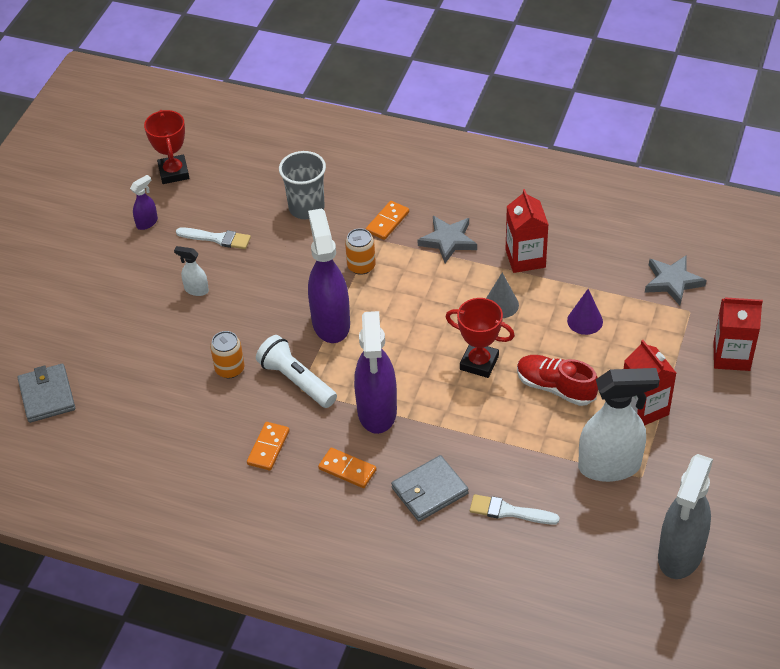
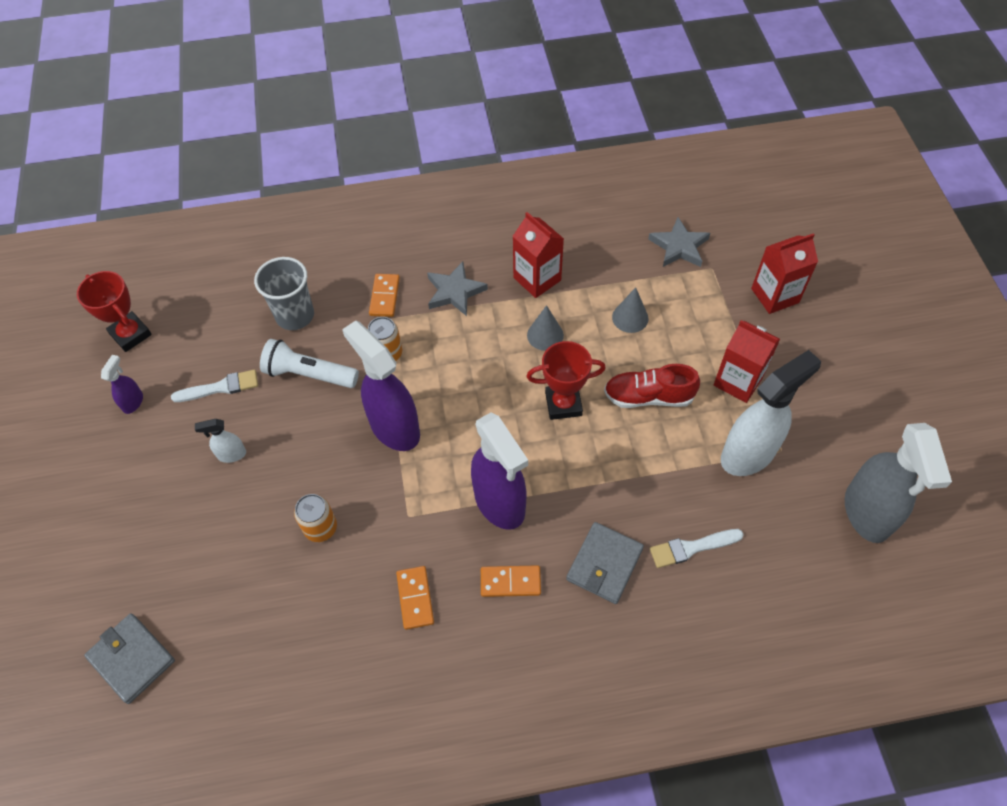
camera: 30 degrees left, 10 degrees up
white flashlight [256,335,337,408] -> white flashlight moved to [260,339,359,388]
purple cone [567,289,603,335] -> grey cone [612,287,648,333]

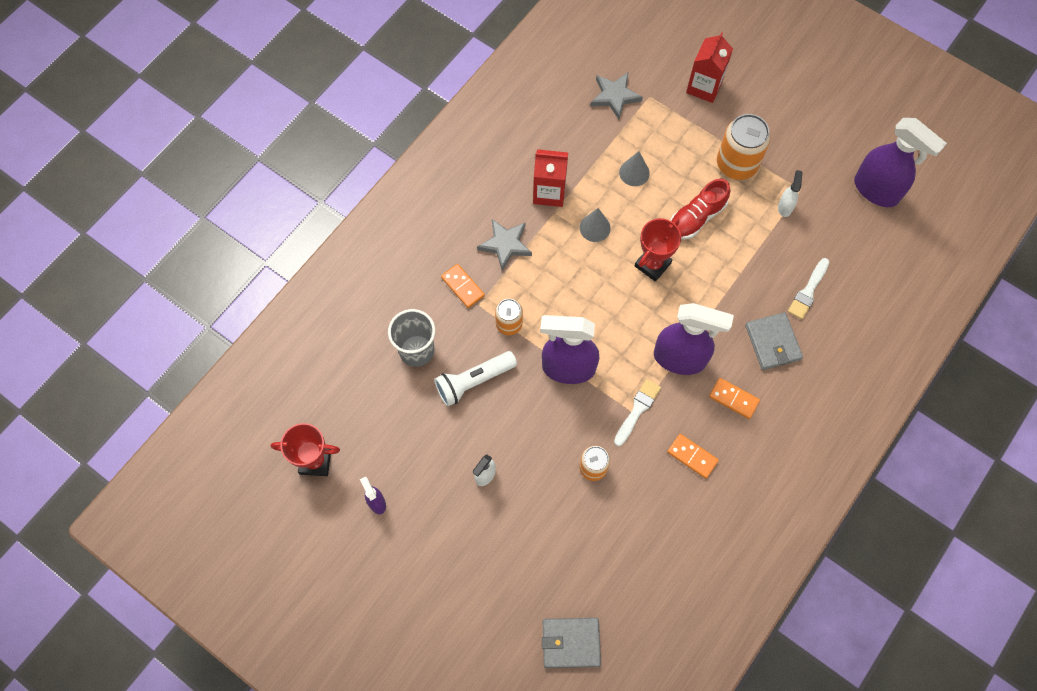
camera: 45 degrees left, 10 degrees up
white brush [171,370,258,402] -> white brush moved to [614,379,661,446]
orange domino [481,565,541,597] -> orange domino turned 75 degrees clockwise [709,378,760,419]
red carton [714,320,780,403] -> orange can [717,114,771,180]
white spray bottle [721,350,821,476] -> white spray bottle [778,170,802,217], size x0.45
grey spray bottle [845,423,952,543] -> purple spray bottle [854,118,947,207]

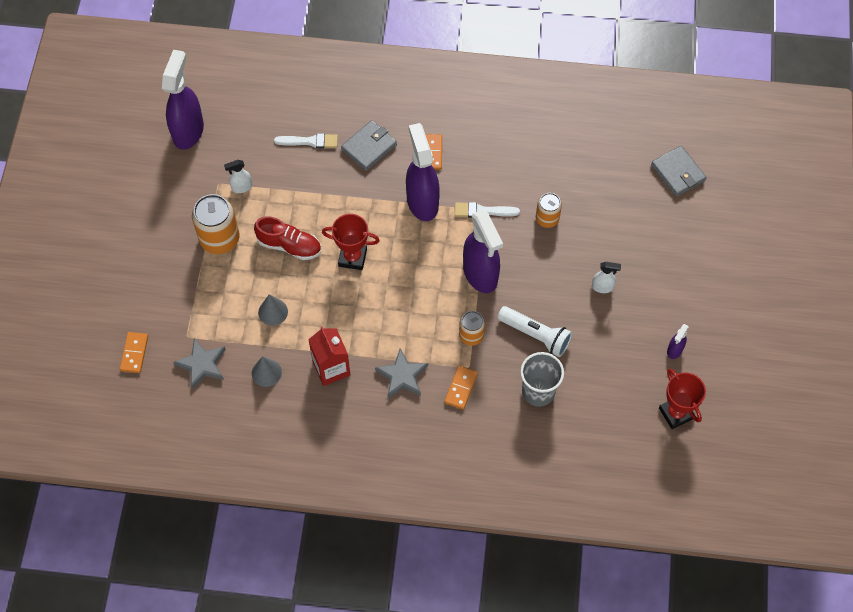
camera: 120 degrees left, 5 degrees down
grey cone [580,208,611,242] -> grey cone moved to [252,356,282,387]
orange domino [667,434,719,479] -> orange domino moved to [120,332,148,373]
red carton [686,32,733,103] -> none

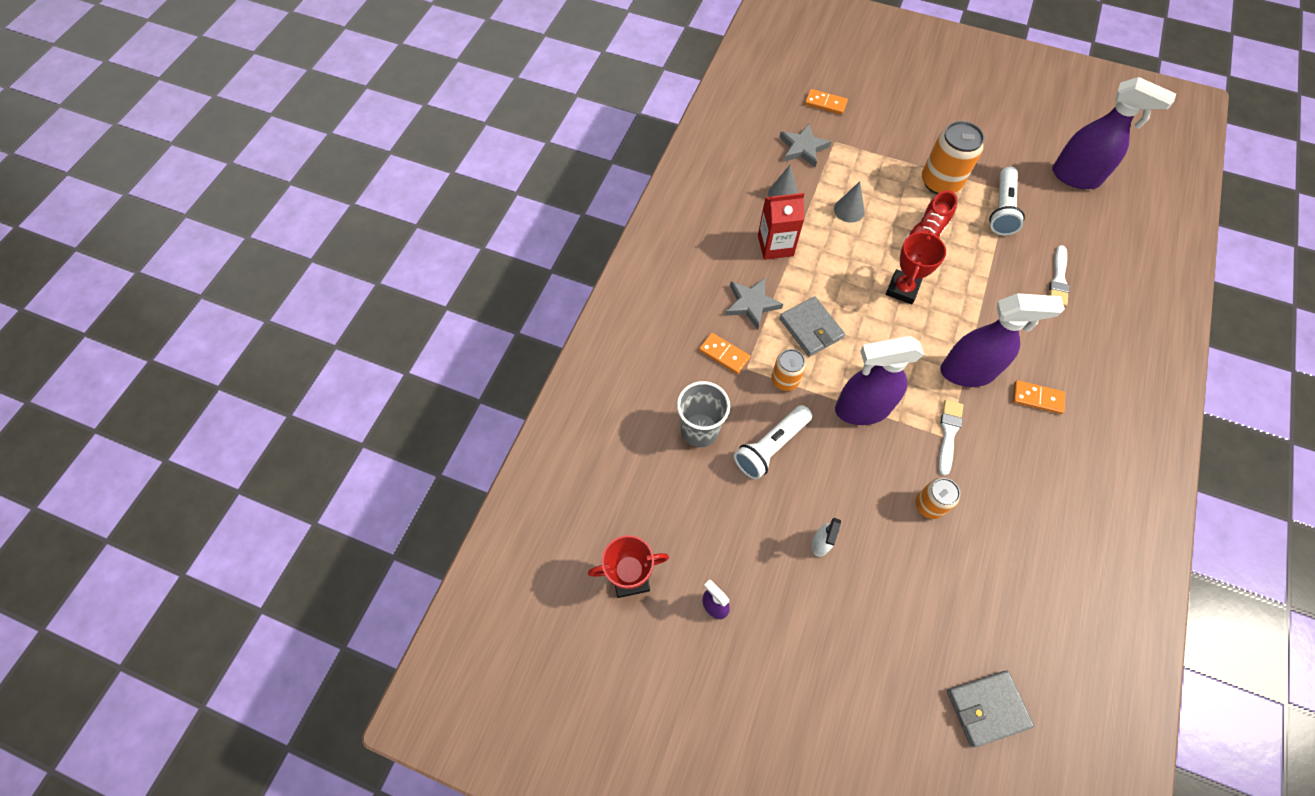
camera: 105 degrees right, 0 degrees up
white spray bottle [224,160,252,193] -> white flashlight [989,167,1025,235]
grey wallet [341,120,397,171] -> grey wallet moved to [779,296,845,357]

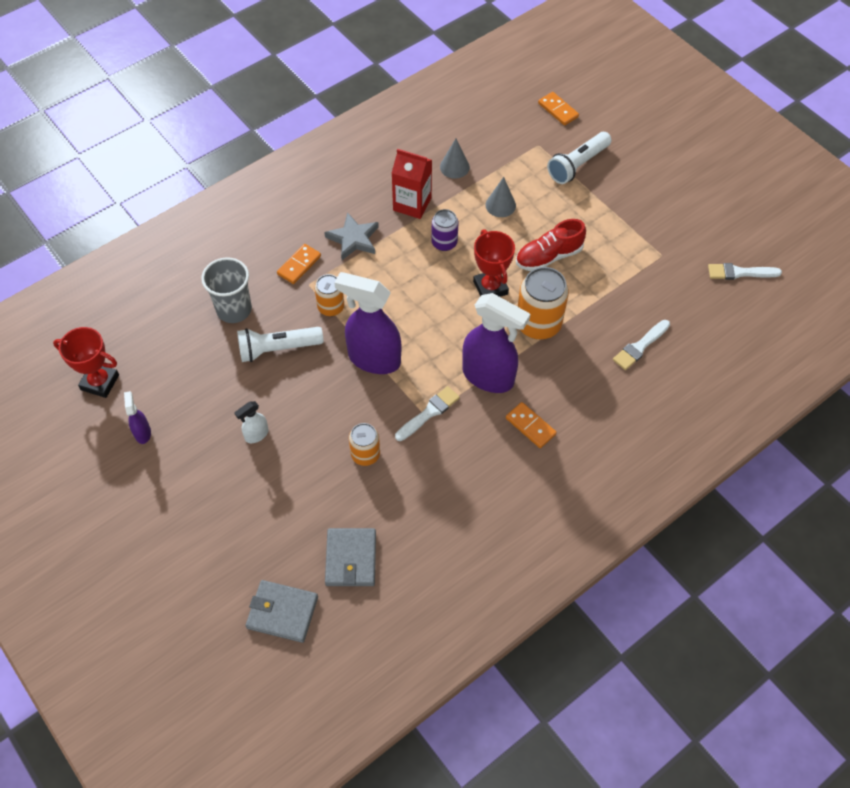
camera: 30 degrees right, 5 degrees down
orange domino [699,333,750,374] -> orange domino turned 60 degrees clockwise [277,244,321,284]
grey star [779,124,832,167] -> none
grey wallet [779,296,845,357] -> grey wallet moved to [325,528,376,586]
red trophy [886,231,946,304] -> red trophy turned 75 degrees counterclockwise [473,229,515,297]
orange can [922,121,984,194] -> orange can moved to [517,267,569,339]
white flashlight [989,167,1025,235] -> white flashlight moved to [547,132,612,184]
purple spray bottle [1052,77,1176,189] -> white brush [708,263,782,280]
none -> purple can [431,209,458,251]

